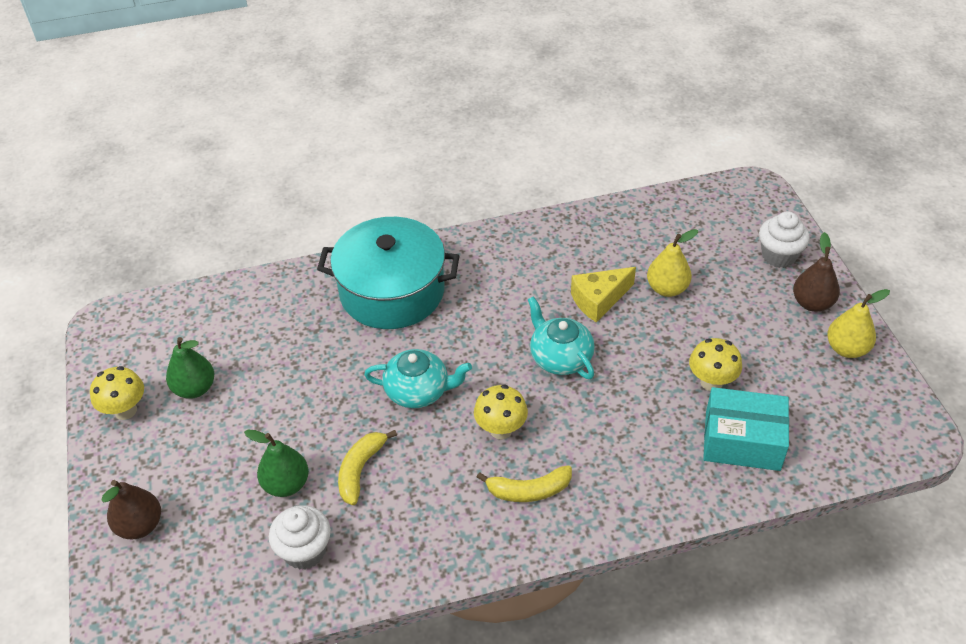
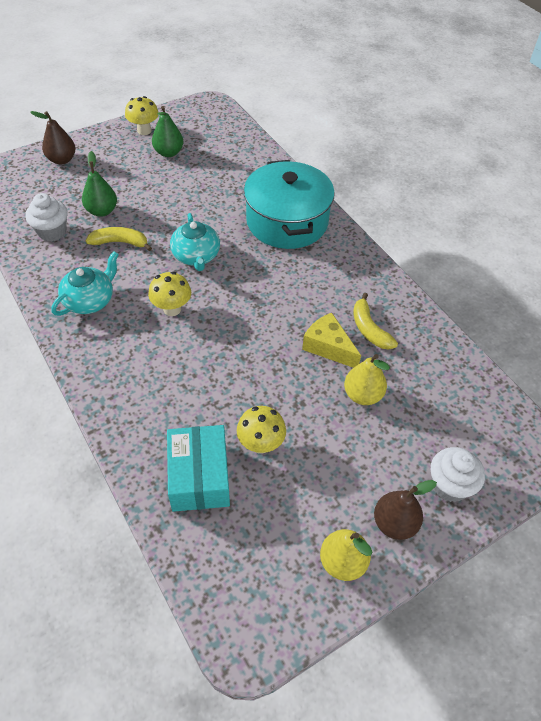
camera: 70 degrees right, 5 degrees up
yellow banana [476,465,572,502] -> yellow banana moved to [354,293,398,349]
turquoise teapot [528,296,595,379] -> turquoise teapot moved to [51,251,119,316]

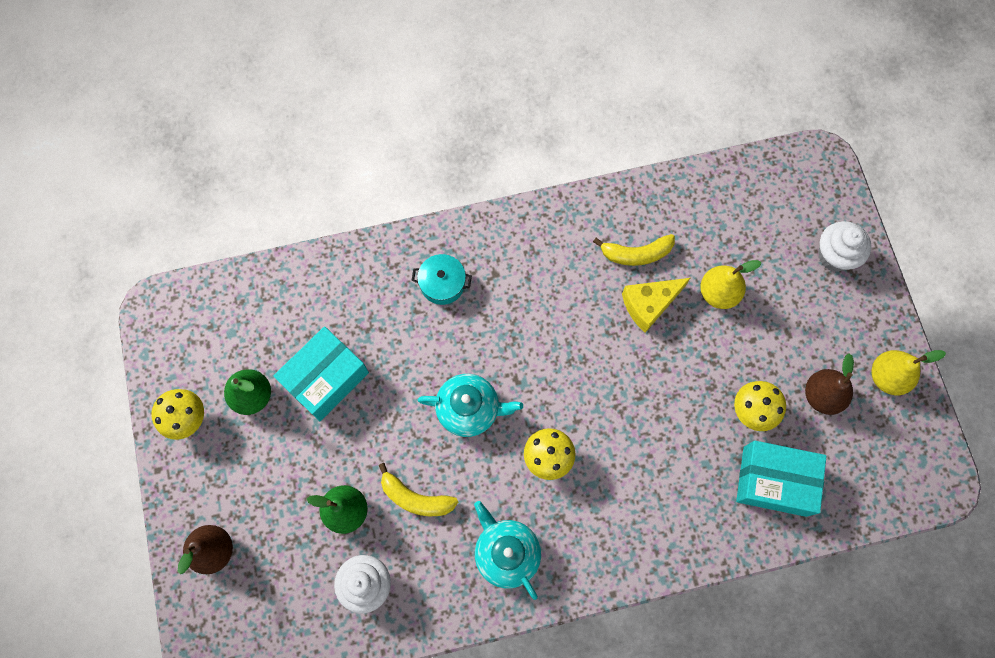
camera: 70 degrees left, 20 degrees up
yellow banana [86,227,152,251] -> yellow banana turned 90 degrees counterclockwise [379,463,458,516]
turquoise pot [244,160,335,249] -> turquoise pot [412,254,472,305], size x0.43
brown pear [374,480,437,540] -> brown pear moved to [805,353,854,415]
none -> turquoise box [274,326,369,421]

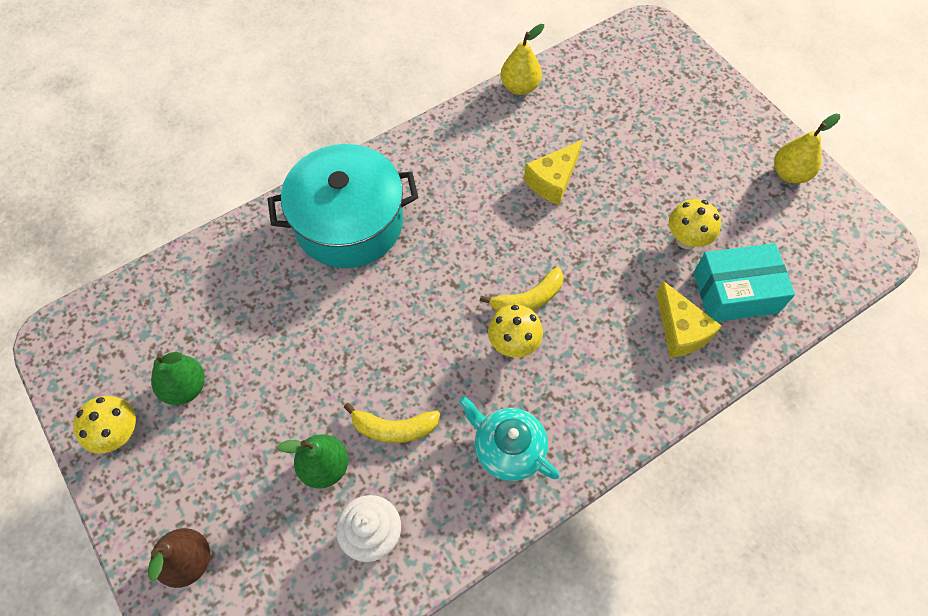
camera: 20 degrees left, 10 degrees down
turquoise box [274,326,369,421] -> none
turquoise pot [412,254,472,305] -> turquoise pot [268,144,419,268], size x2.35
turquoise teapot [417,374,523,437] -> none
yellow banana [593,234,675,266] -> yellow banana moved to [480,267,564,312]
yellow pear [700,260,762,309] -> yellow pear moved to [500,24,544,95]
brown pear [805,353,854,415] -> none
white cupcake [818,221,871,272] -> none
none -> yellow cheese [656,281,722,358]

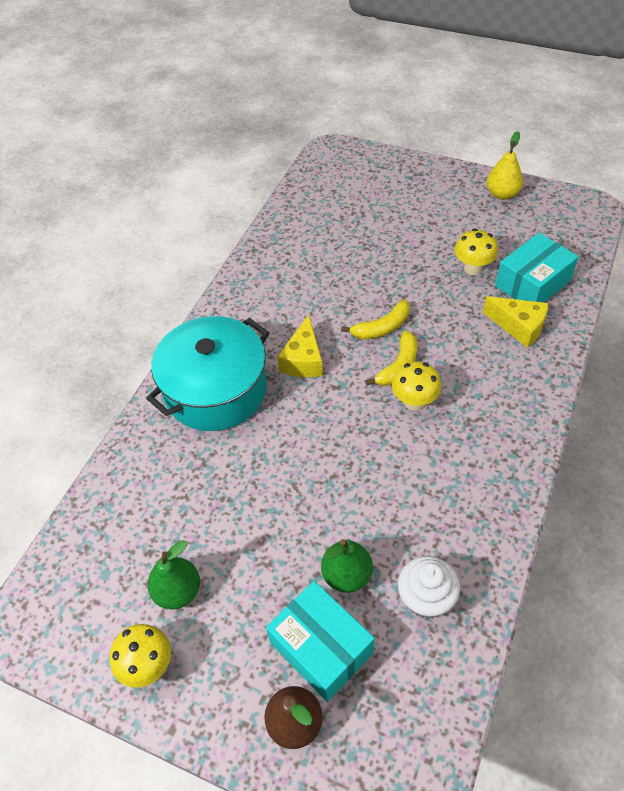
camera: 30 degrees left, 10 degrees down
yellow banana [344,403,440,443] -> yellow banana moved to [341,299,410,340]
turquoise teapot [459,396,559,481] -> none
yellow pear [500,24,544,95] -> none
yellow cheese [524,140,582,205] -> yellow cheese moved to [277,314,323,377]
none -> turquoise box [266,581,375,702]

